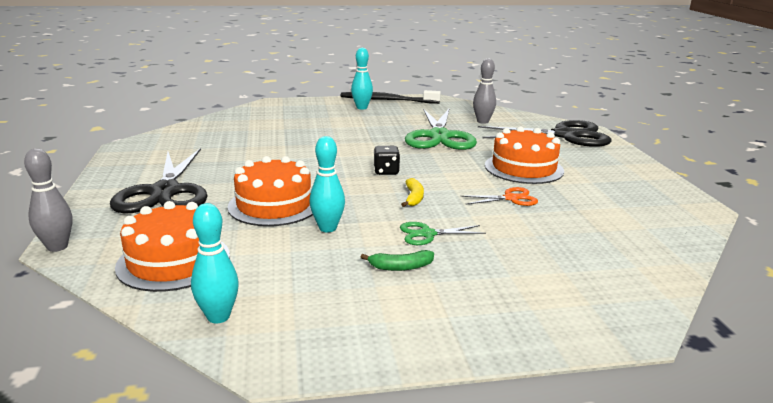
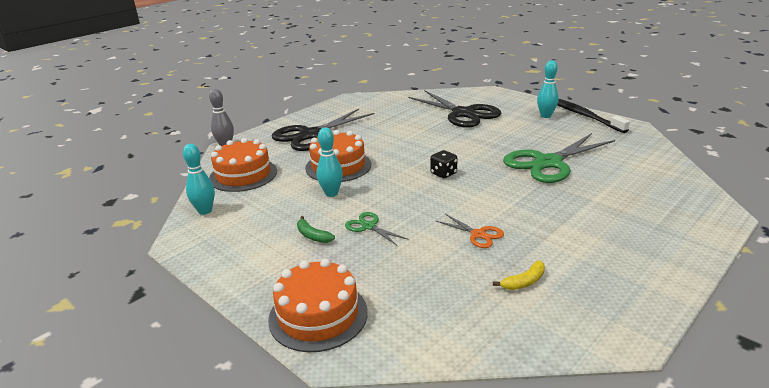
camera: 55 degrees right, 5 degrees up
yellow banana [401,178,424,207] -> yellow banana moved to [493,260,545,290]
grey bowling pin [473,58,496,124] -> none
black scissors [478,120,612,147] -> black scissors moved to [408,91,501,128]
orange cake [485,126,564,184] -> orange cake moved to [268,259,368,352]

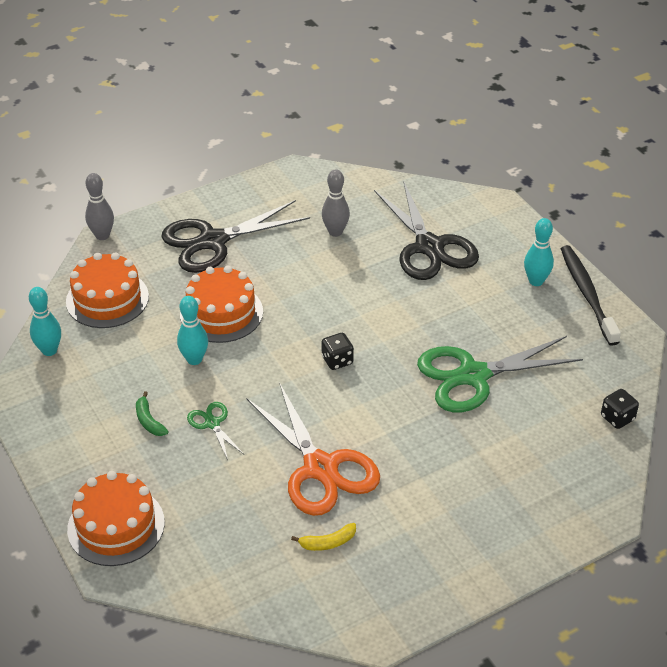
camera: 15 degrees right, 15 degrees up
orange scissors [436,214,504,248] -> orange scissors [246,382,380,516], size x2.20
none -> grey bowling pin [322,169,350,237]
none -> black dice [601,389,639,429]

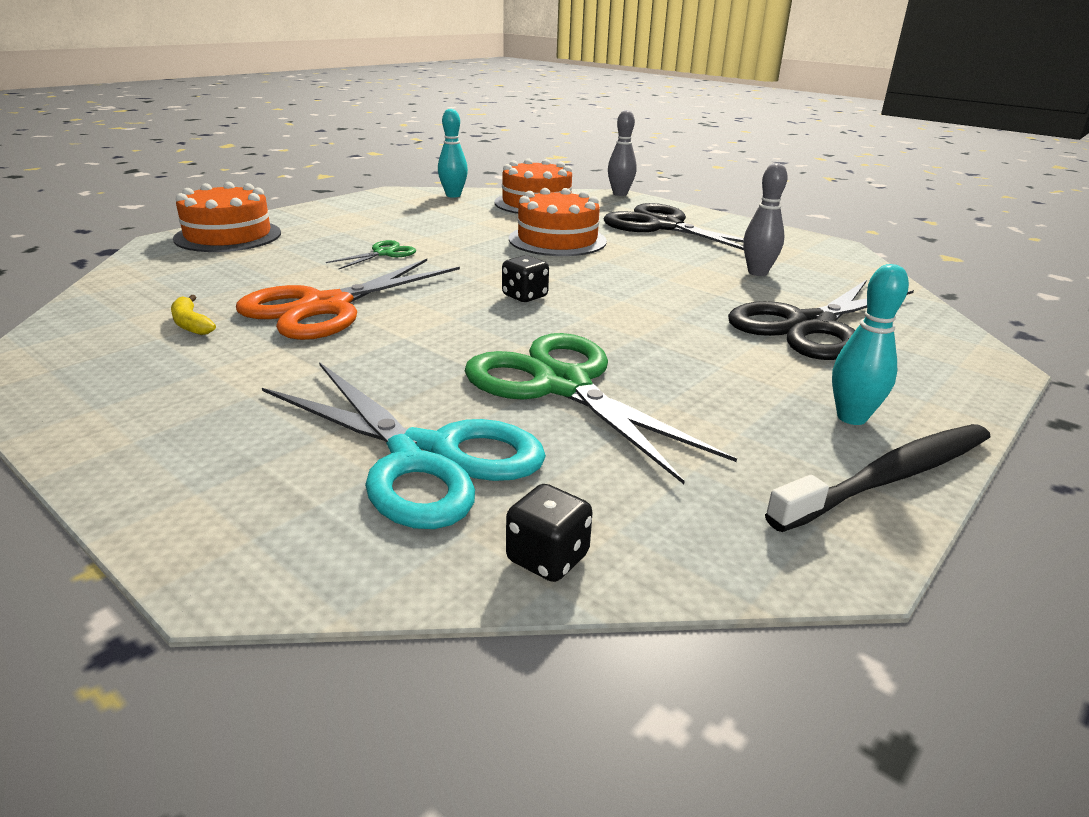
camera: 70 degrees right, 15 degrees down
green banana [136,391,169,436] -> none
turquoise bowling pin [177,296,208,365] -> none
none -> turquoise scissors [262,362,546,529]

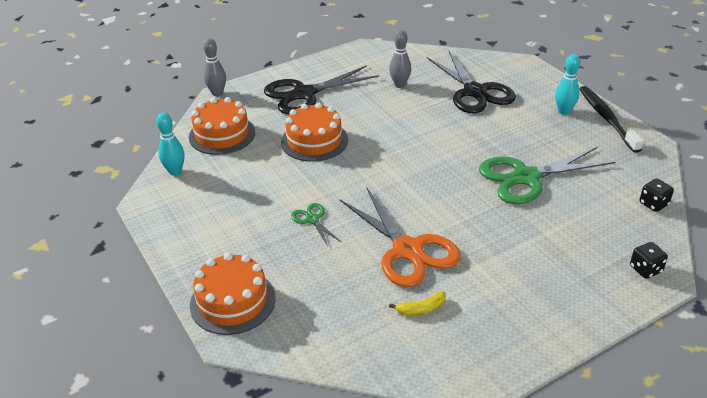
camera: 70 degrees left, 10 degrees up
turquoise scissors [262,362,546,529] -> none
black dice [502,255,549,302] -> black dice moved to [630,242,668,278]

